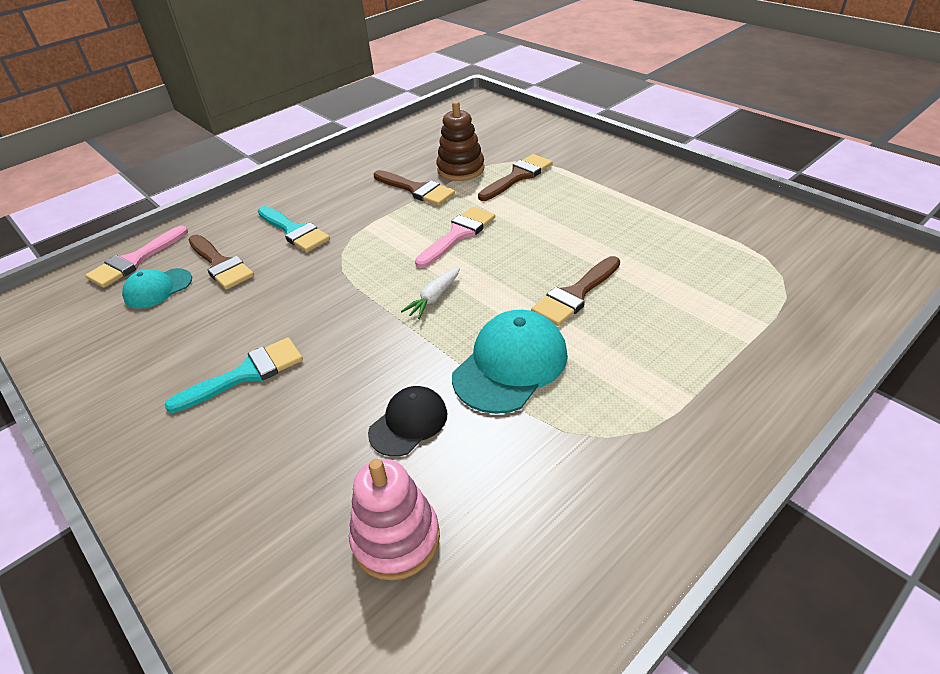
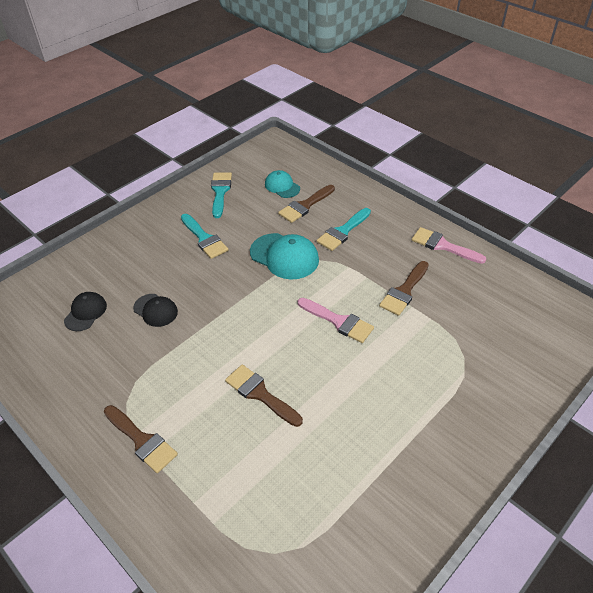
camera: 85 degrees right, 5 degrees up
pink brush [85,226,188,288] -> pink brush moved to [412,227,486,264]
pink stacking toy [349,459,440,581] -> black cap [64,292,107,331]
white carrot [401,267,460,319] -> none
brown stacking toy [437,101,485,181] -> none
turquoise cap [452,310,568,414] -> turquoise cap moved to [250,233,319,279]
brown brush [478,154,553,201] -> brown brush moved to [104,405,178,473]
none -> turquoise brush [211,172,232,218]

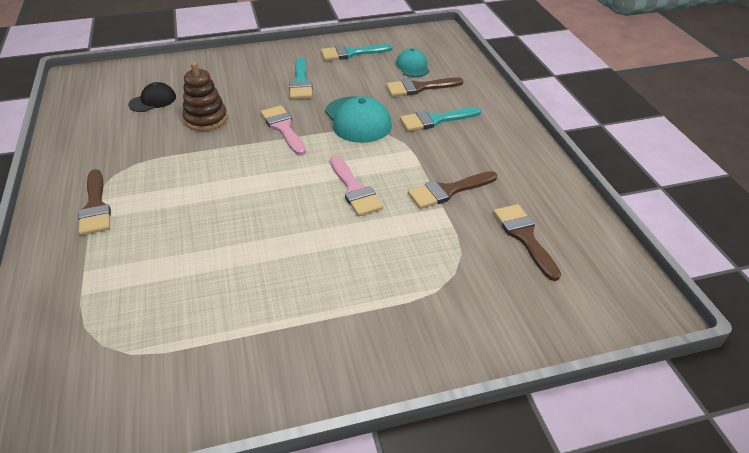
camera: 30 degrees right, 5 degrees down
black cap [133,294,178,327] -> brown stacking toy [183,62,228,131]
turquoise brush [211,172,232,218] -> turquoise brush turned 135 degrees counterclockwise [321,44,392,61]
brown brush [225,365,303,427] -> brown brush moved to [493,204,561,281]
pink brush [412,227,486,264] -> pink brush moved to [261,105,306,155]

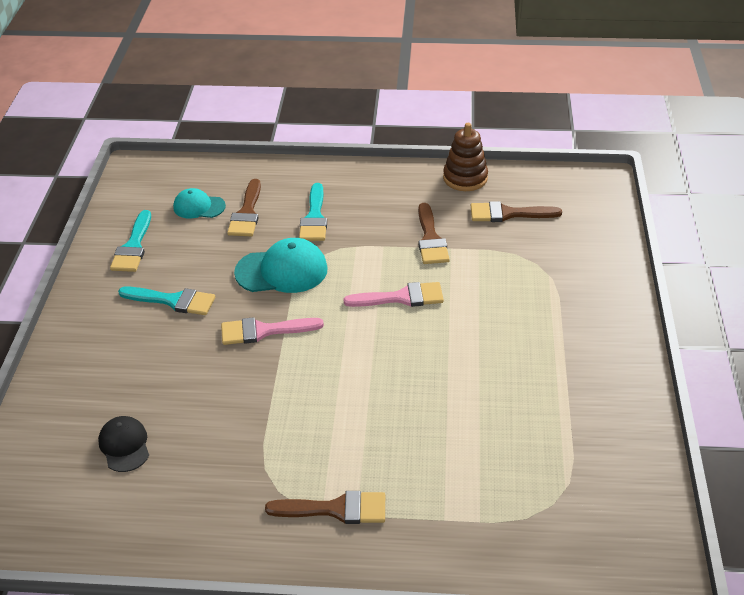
camera: 70 degrees left, 0 degrees up
brown stacking toy [183,62,228,131] -> brown stacking toy moved to [443,123,488,191]

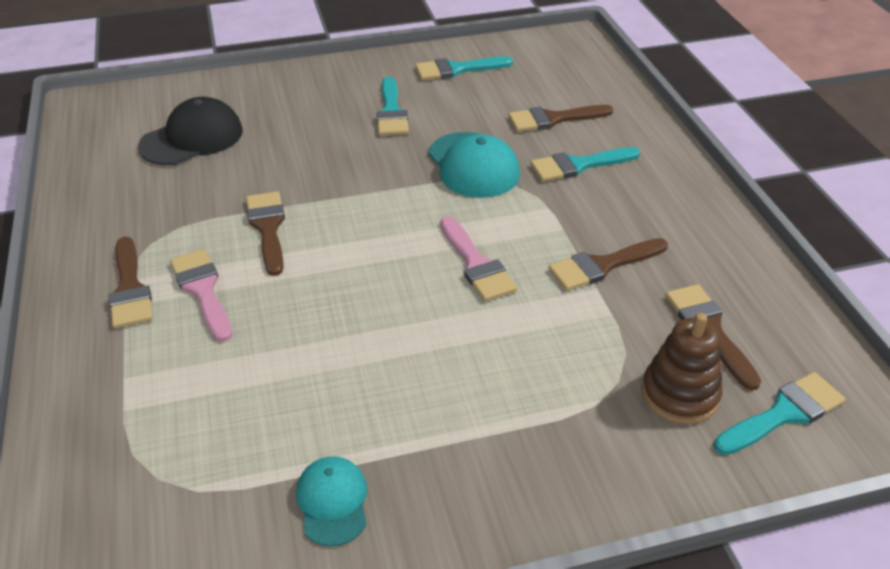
camera: 70 degrees right, 0 degrees up
black cap [98,416,149,472] -> black cap [138,97,243,165], size x1.64
turquoise cap [173,188,226,218] -> turquoise cap moved to [296,456,367,547]
pink brush [221,317,324,345] -> pink brush moved to [170,249,232,342]
brown stacking toy [443,123,488,191] -> brown stacking toy moved to [642,313,723,424]
none -> brown brush [246,191,285,276]
none -> turquoise brush [714,372,846,455]

